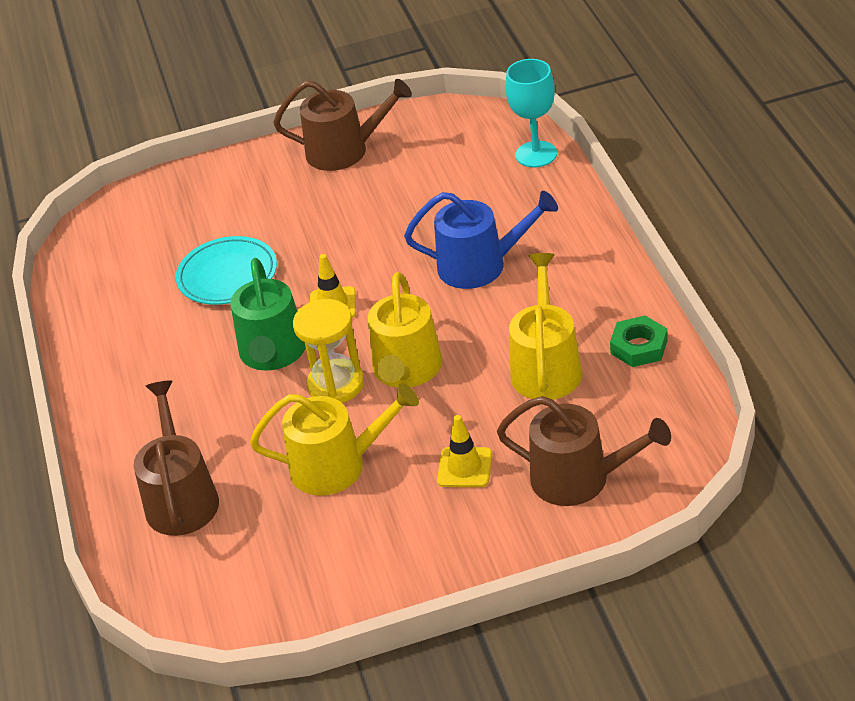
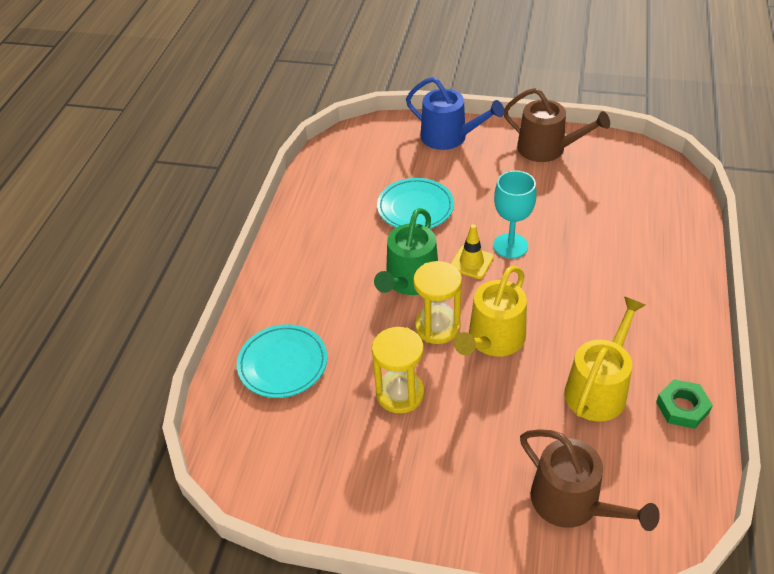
camera: 25 degrees right, 5 degrees up
brown watering can [133,381,219,536] -> turquoise plate [237,324,327,398]
yellow watering can [250,383,419,496] -> yellow hourglass [372,327,424,413]
blue watering can [404,191,558,289] -> blue watering can moved to [406,77,504,150]
yellow traffic cone [437,415,492,487] -> none
turquoise goblet [505,59,557,167] -> turquoise goblet moved to [493,171,537,259]

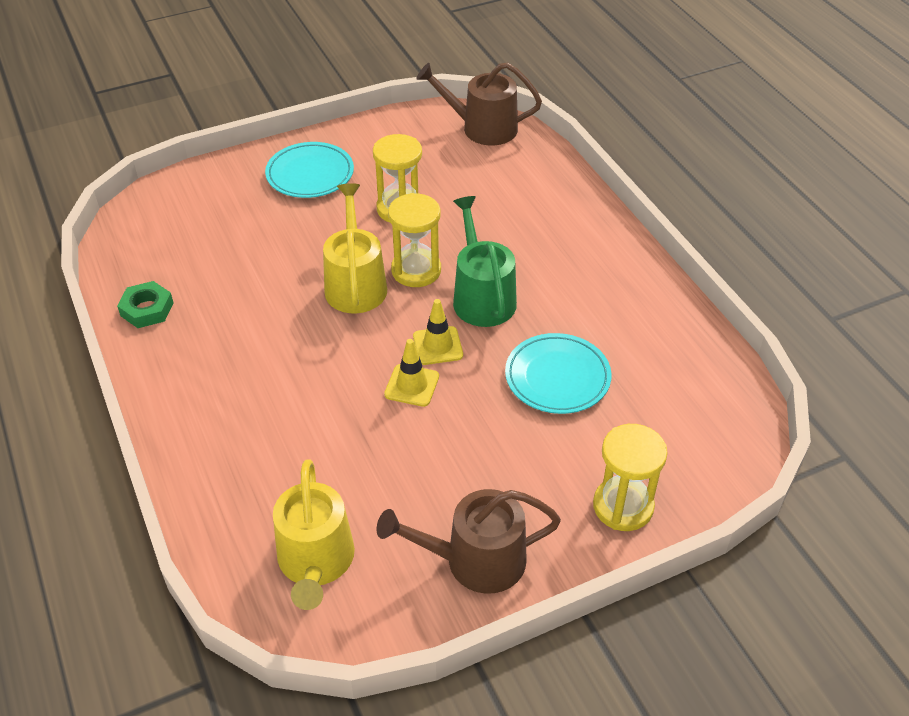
camera: 140 degrees right, 0 degrees up
turquoise plate [237,324,327,398] -> turquoise plate moved to [265,142,354,198]
blue watering can [406,77,504,150] -> yellow hourglass [593,424,668,531]
turquoise goblet [493,171,537,259] -> yellow traffic cone [384,339,439,407]
brown watering can [520,429,660,531] -> brown watering can moved to [416,63,542,146]
yellow watering can [564,297,645,422] -> yellow watering can moved to [273,459,355,610]

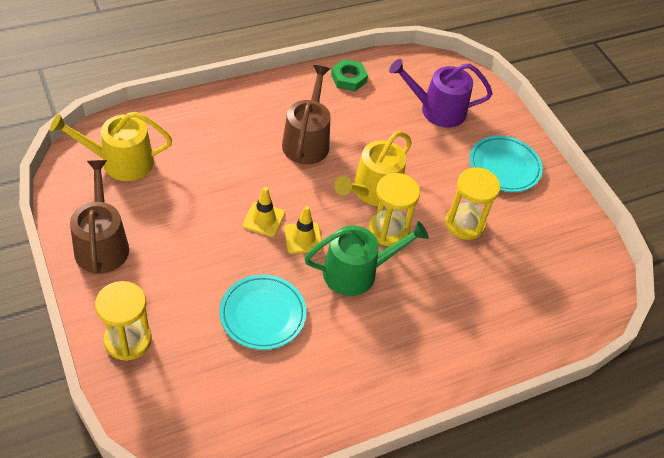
camera: 85 degrees right, 5 degrees up
yellow watering can [323,183,387,313] -> yellow watering can turned 135 degrees clockwise [334,131,412,206]
brown watering can [416,63,542,146] -> brown watering can moved to [282,65,331,164]
none -> purple watering can [389,59,492,128]

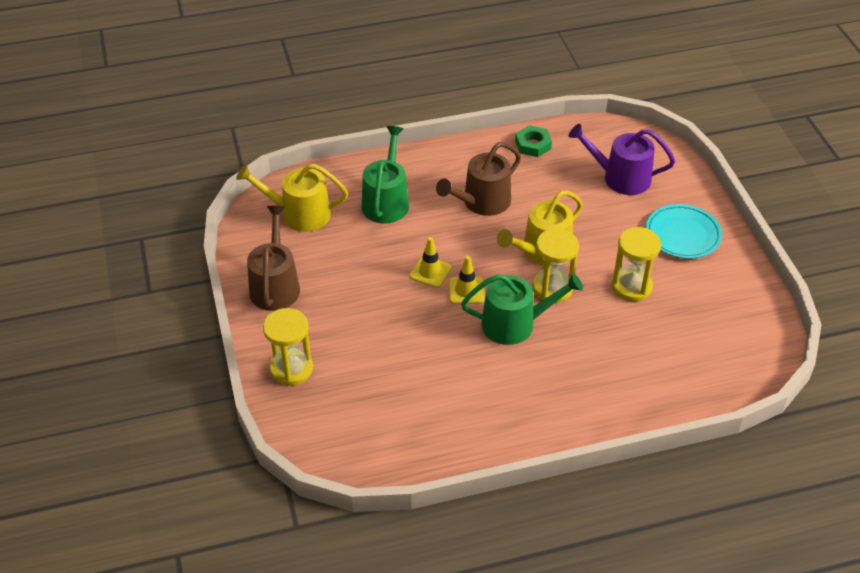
camera: 15 degrees right, 5 degrees down
turquoise plate [219,274,306,350] -> none
brown watering can [282,65,331,164] -> brown watering can turned 150 degrees counterclockwise [436,142,521,216]
none -> green watering can [362,126,409,223]

